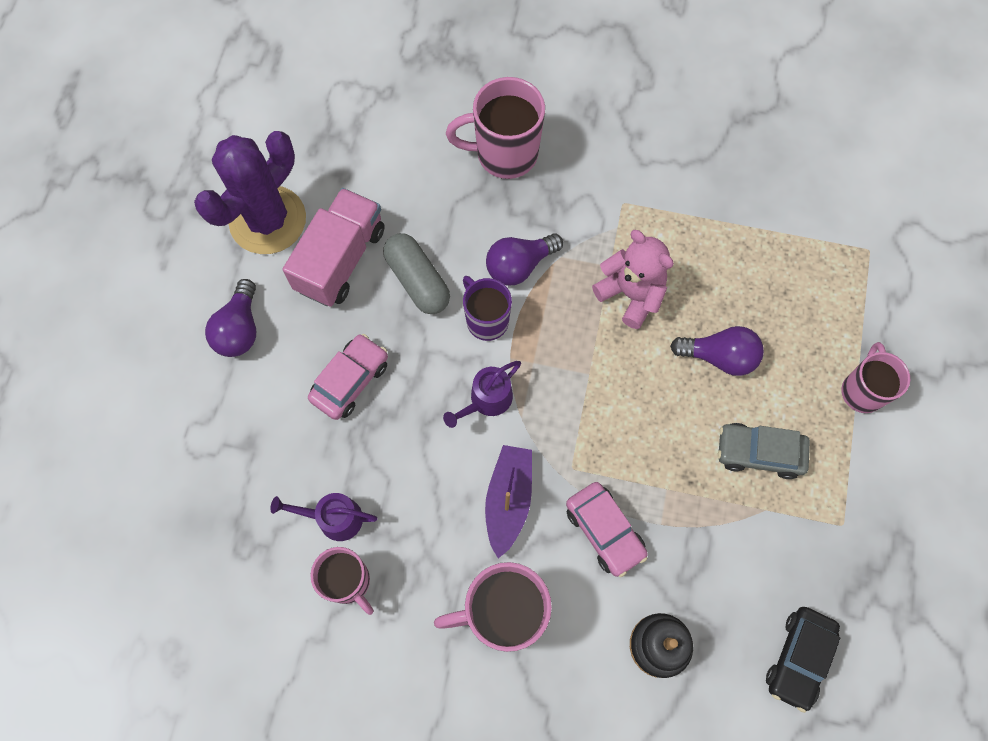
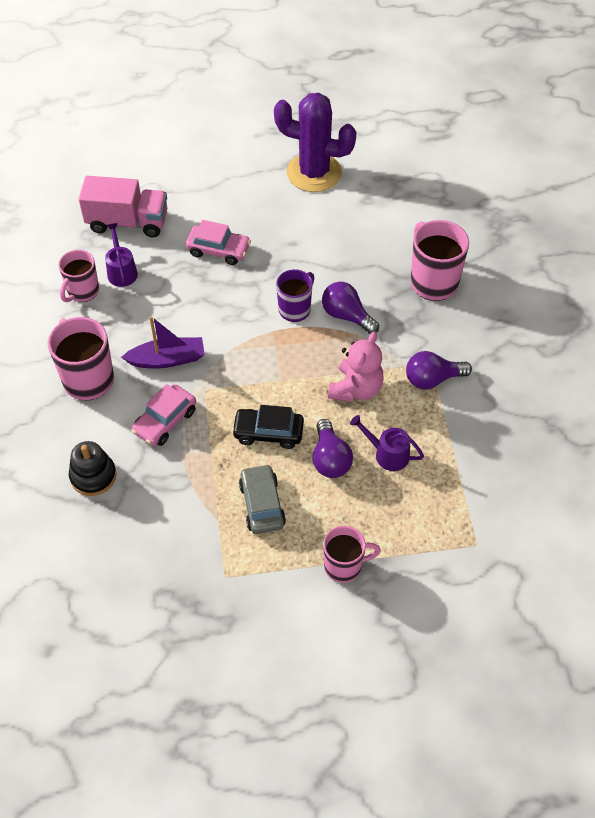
camera: 70 degrees right, 15 degrees down
purple light bulb [205,279,256,357] -> purple light bulb moved to [406,351,472,389]
pink truck [282,188,385,307] -> pink truck moved to [79,176,167,237]
grey capsule [383,233,450,314] -> none
purple watering can [443,361,521,428] -> purple watering can moved to [350,415,424,471]
black car [766,607,841,713] -> black car moved to [232,405,304,449]

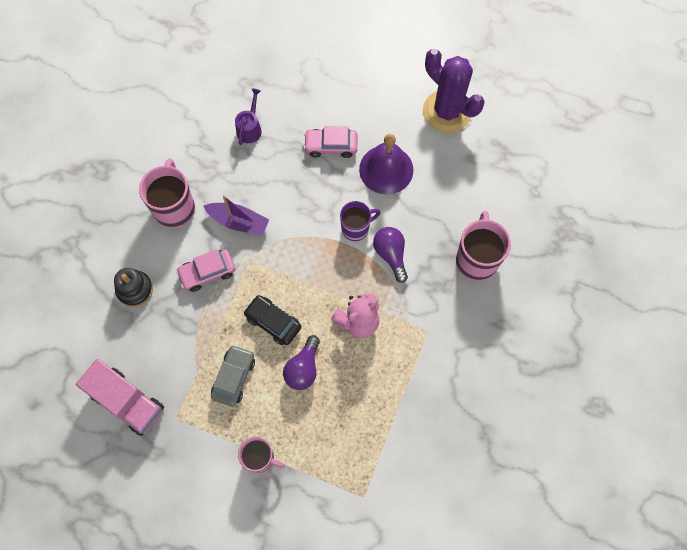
camera: 30 degrees right, 15 degrees up
pink mug [59,250,99,302] -> none
pink truck [79,176,167,237] -> pink truck moved to [76,359,164,436]
pink car [186,220,251,265] -> pink car turned 135 degrees clockwise [304,126,357,158]
purple watering can [350,415,424,471] -> none
purple light bulb [406,351,472,389] -> none
none -> purple bell [359,134,413,195]

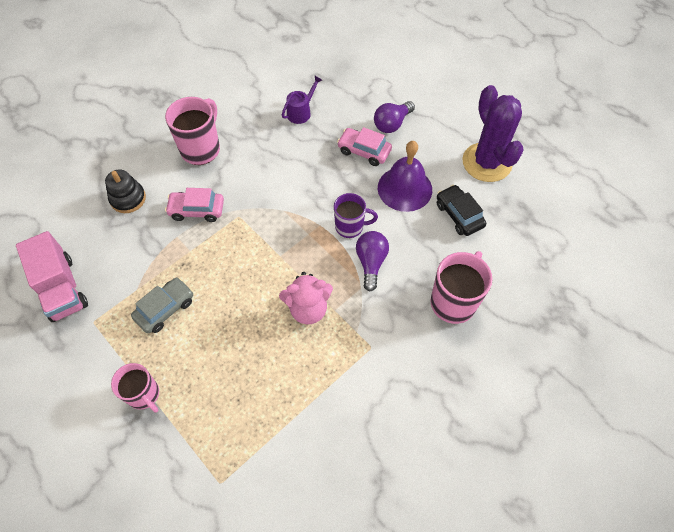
camera: 25 degrees right, 10 degrees down
purple boat [203,195,269,235] -> none
black car [244,295,301,345] -> black car moved to [437,185,486,236]
purple light bulb [283,335,320,390] -> purple light bulb moved to [374,101,415,133]

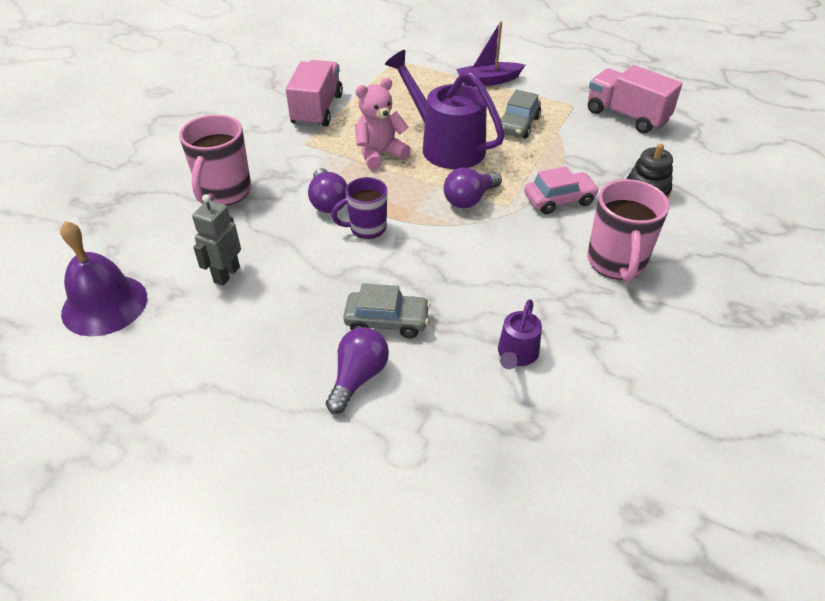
camera: 160 degrees right, 15 degrees down
pink mug [111,363,159,413] -> purple boat [456,21,525,87]
pink car [337,127,392,166] -> grey car [343,283,430,338]
purple bell [378,141,432,212] -> purple bell moved to [60,221,147,336]
black car [437,185,486,236] -> grey robot [192,194,241,286]
purple cactus [463,85,524,182] -> none
none -> pink truck [286,60,343,127]
none -> purple watering can [385,50,505,169]
none -> purple light bulb [444,167,502,209]

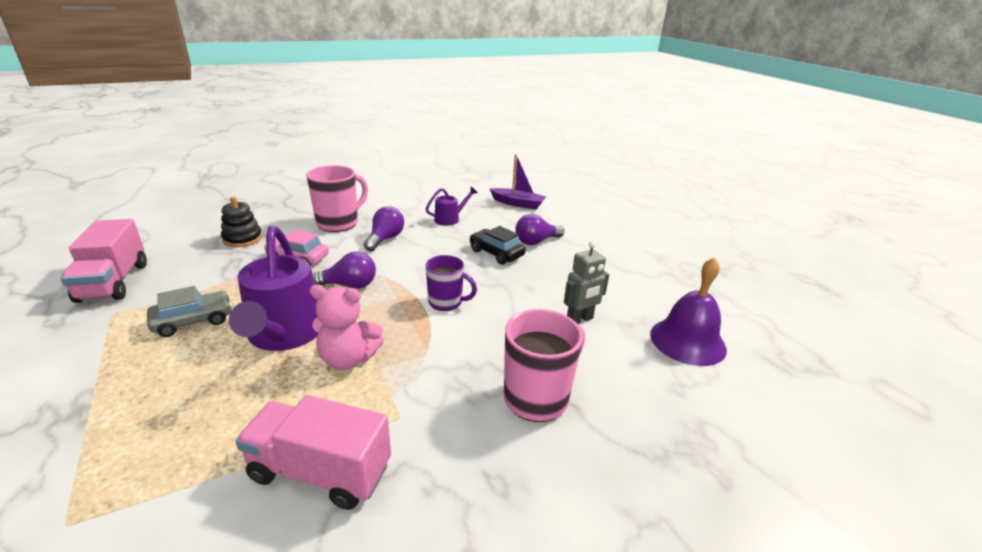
camera: 145 degrees left, 15 degrees down
pink truck [286,60,343,127] -> pink truck turned 60 degrees clockwise [235,395,391,510]
purple light bulb [308,168,347,213] -> purple light bulb moved to [364,206,404,251]
grey car [343,283,430,338] -> black car [470,226,526,265]
purple boat [456,21,525,87] -> purple boat moved to [490,154,546,209]

